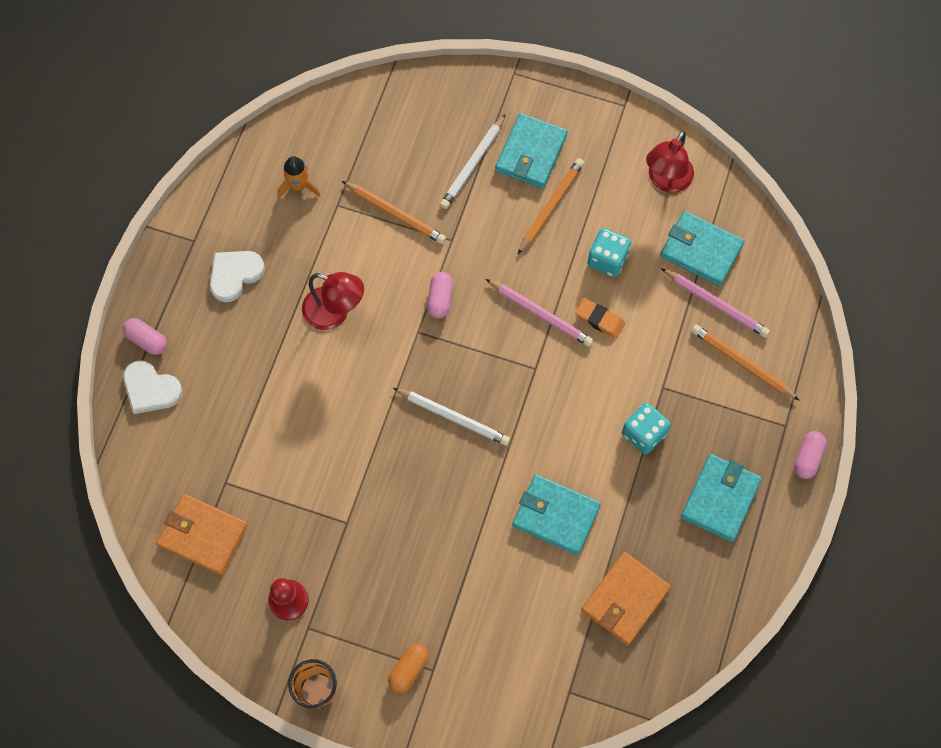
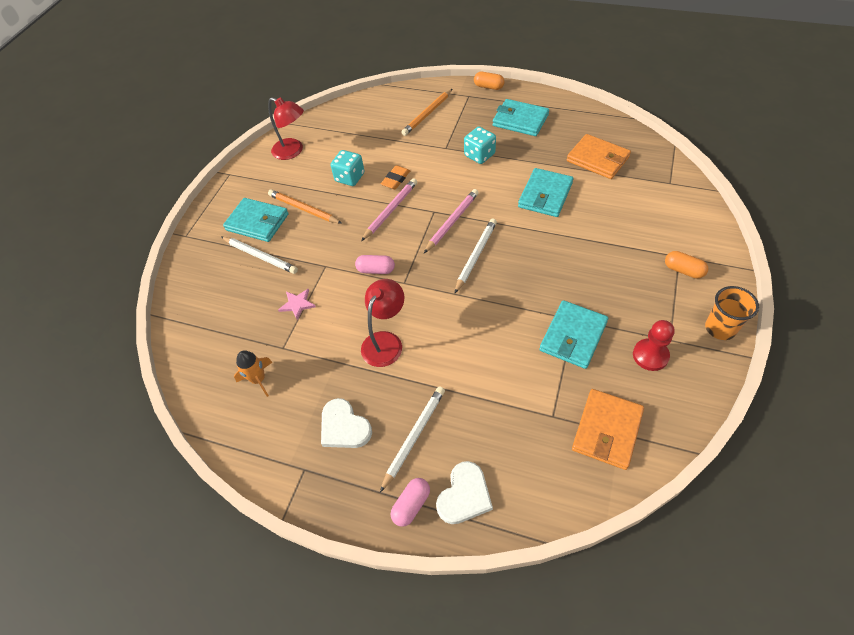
camera: 85 degrees left, 15 degrees down
orange pencil [342,181,446,244] -> pink star [278,289,316,320]
turquoise wallet [660,211,745,286] -> turquoise wallet moved to [539,300,608,369]
pink pencil [661,268,770,338] -> pink pencil moved to [424,189,479,253]
pink capsule [794,431,827,479] -> orange capsule [474,72,505,90]
none -> white pencil [380,386,445,492]

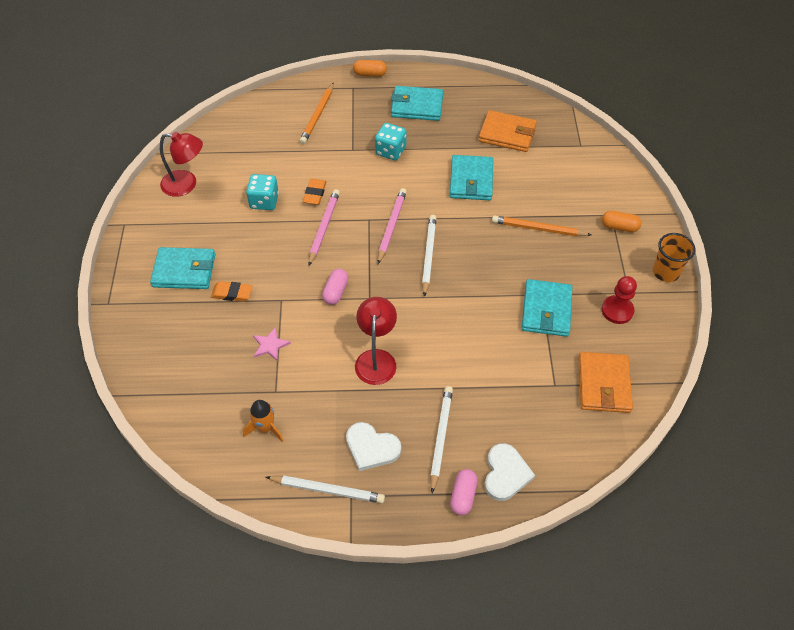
camera: 25 degrees left, 0 degrees up
white pencil [221,237,298,274] -> white pencil moved to [266,475,385,503]
orange pencil [268,189,342,224] -> orange pencil moved to [492,215,591,236]
pink capsule [355,255,395,274] -> pink capsule turned 60 degrees counterclockwise [322,269,348,305]
none -> orange eraser [211,281,252,302]

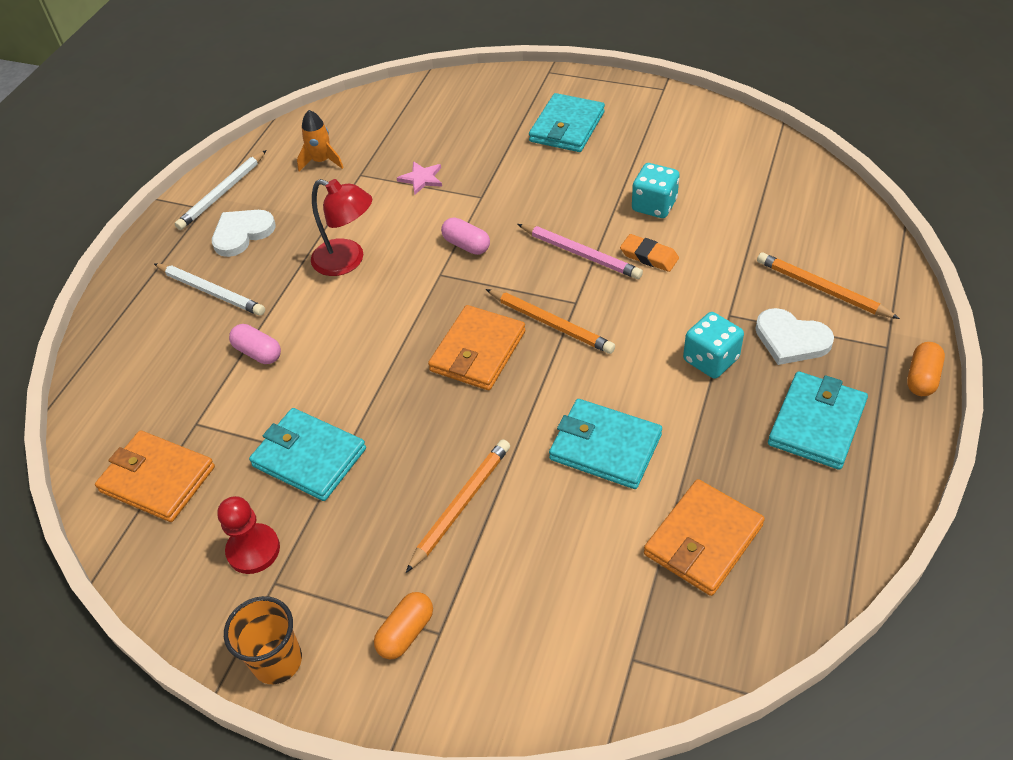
camera: 115 degrees right, 5 degrees down
red lamp [160,132,203,197] -> none
orange eraser [211,281,252,302] -> none
pink pencil [378,188,407,264] -> orange pencil [486,289,615,354]
white pencil [422,215,437,297] -> orange wallet [428,305,525,390]
pink capsule [450,469,478,515] -> pink capsule moved to [229,324,281,364]
white heart [485,443,535,501] -> white heart moved to [755,308,834,365]

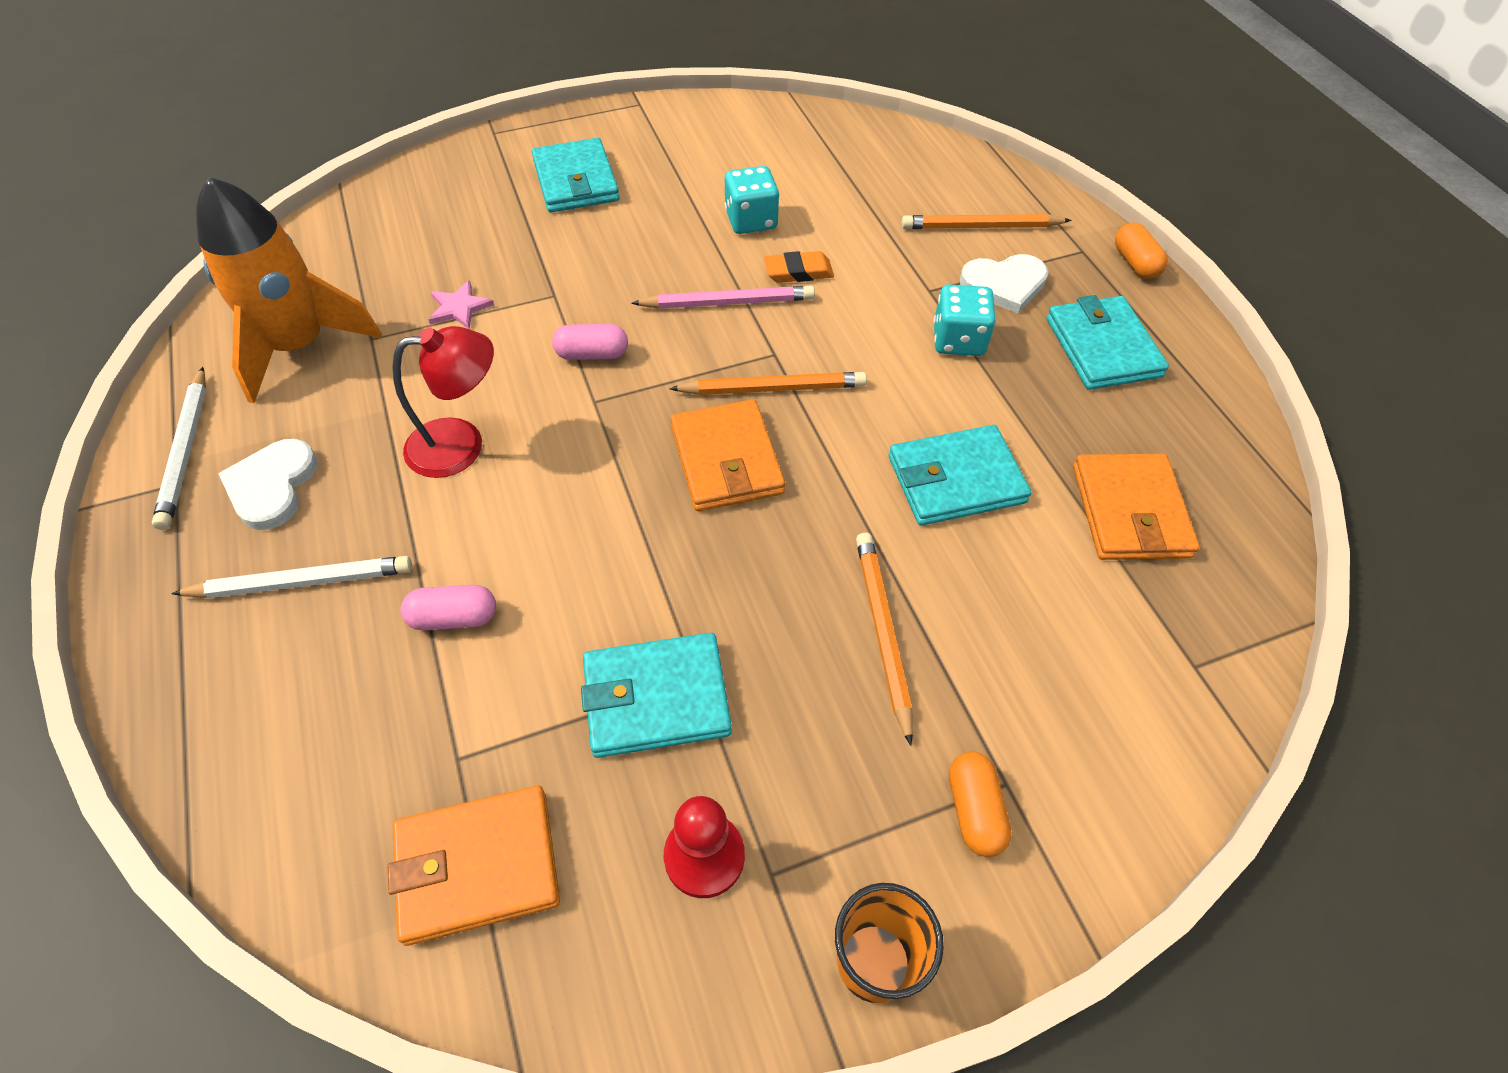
camera: 45 degrees left, 5 degrees up
orange rocket [297,110,344,171] -> orange rocket [196,177,382,403], size x2.10

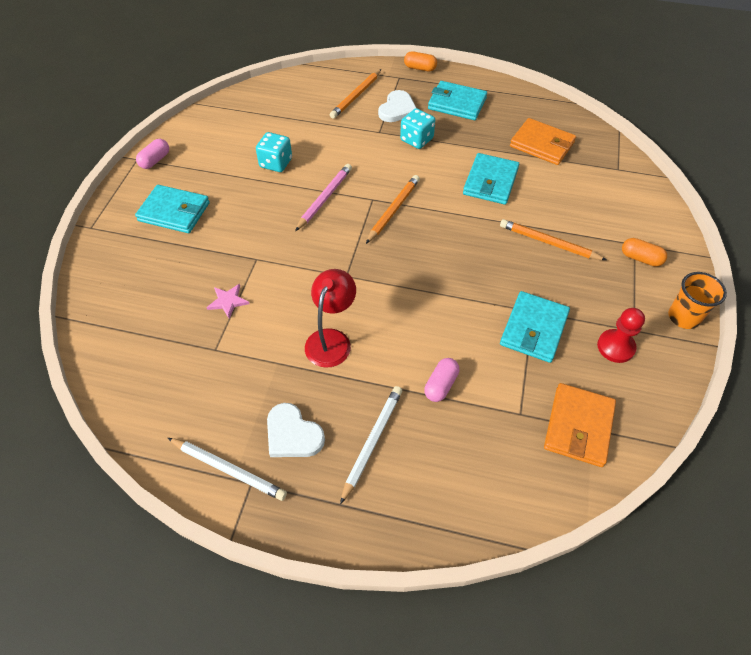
camera: 55 degrees left, 0 degrees up
orange rocket [196,177,382,403] -> none
pink capsule [552,324,628,360] -> pink capsule moved to [136,139,169,169]
orange wallet [671,399,785,511] -> none
orange eraser [764,251,834,283] -> none

